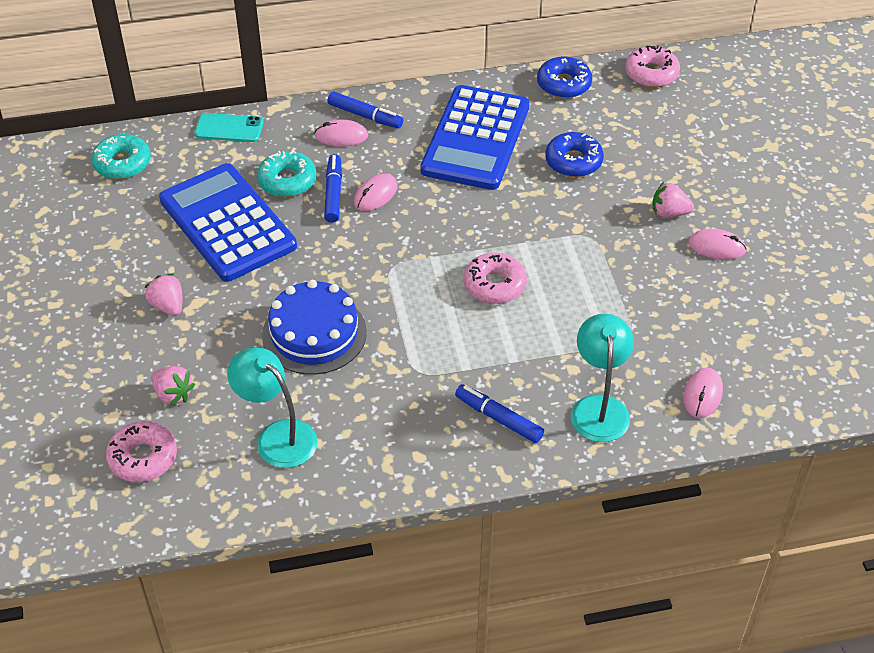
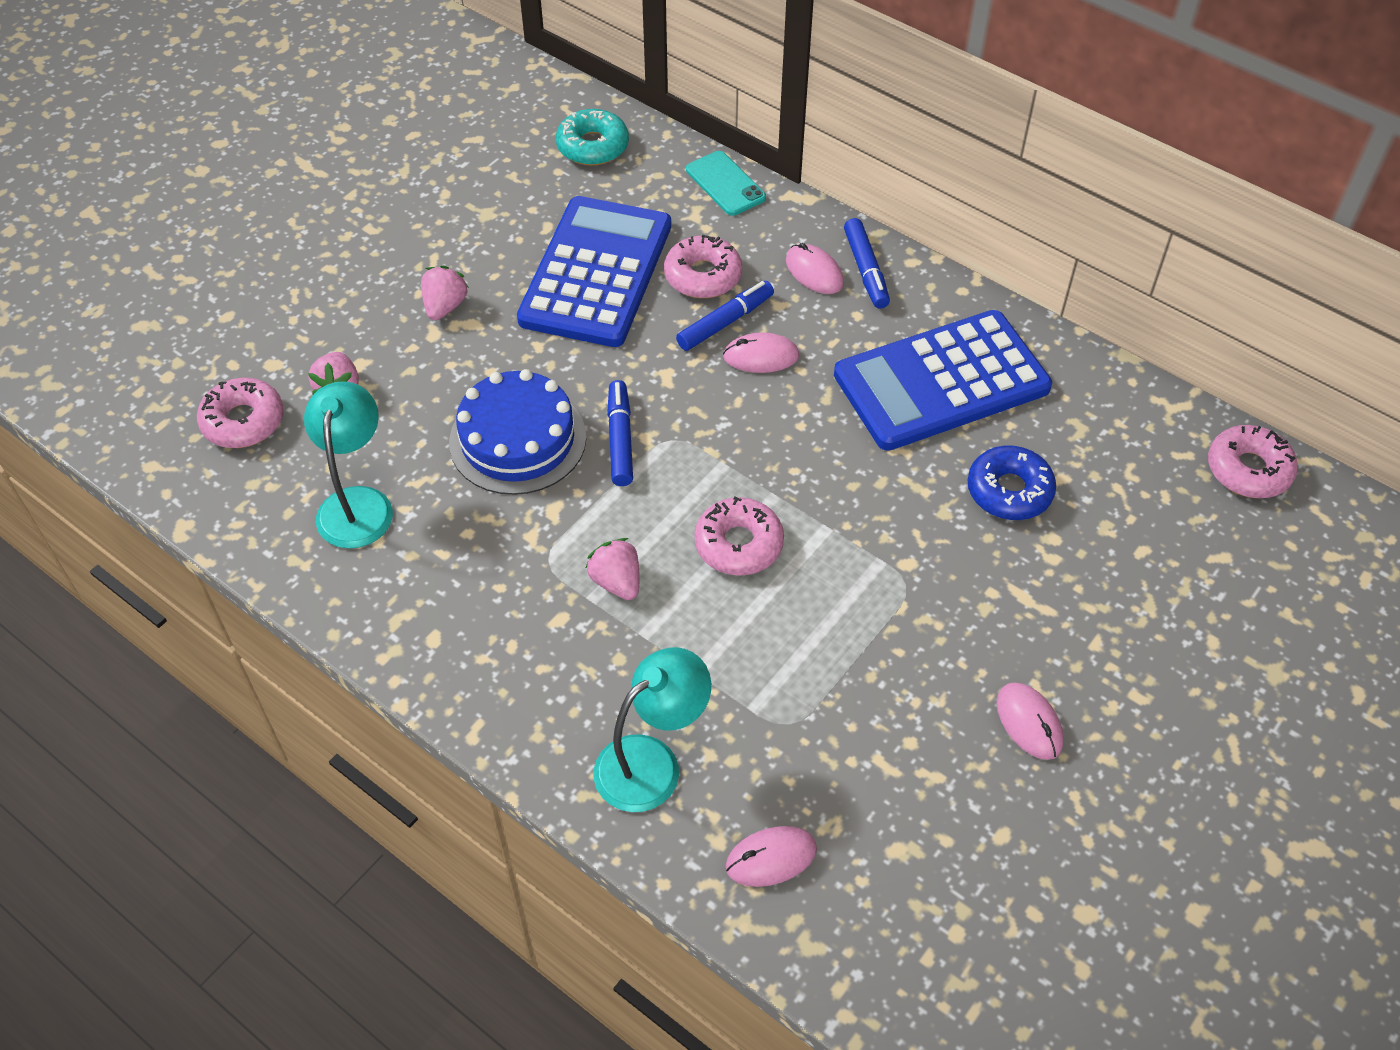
camera: 50 degrees right, 5 degrees up
turquoise donut [257,150,316,197] -> pink donut [664,235,742,298]
blue marker [455,384,544,443] -> blue marker moved to [607,380,633,486]
blue donut [537,57,592,98] -> none
pink strawberry [652,182,694,218] -> pink strawberry moved to [585,538,640,600]

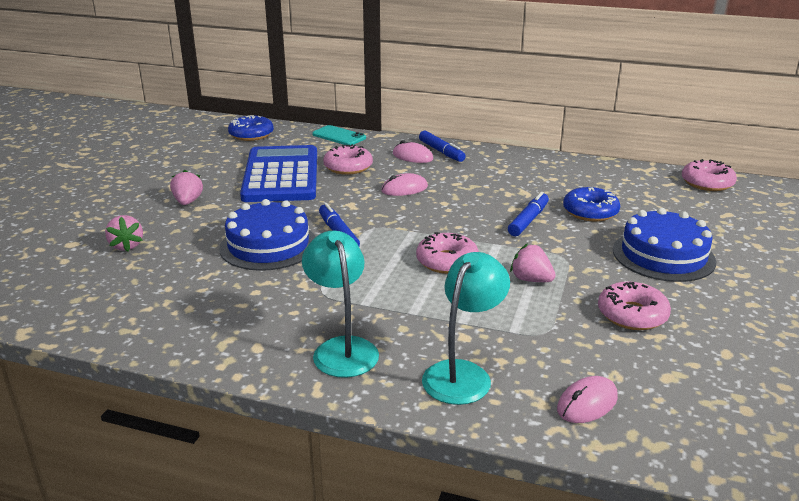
camera: 20 degrees left, 25 degrees down
pink donut [197,378,284,448] -> pink donut moved to [598,282,671,330]
turquoise lamp [304,381,393,549] -> turquoise lamp moved to [302,231,379,378]
turquoise donut [556,109,629,166] -> blue donut [228,115,274,141]
pink strawberry [585,538,640,600] -> pink strawberry moved to [510,244,556,282]
blue marker [676,281,774,351] -> blue marker moved to [508,192,549,236]
blue calculator [834,310,1052,451] -> none
pink mouse [997,682,1064,760] -> none
none -> blue cake [613,208,716,282]

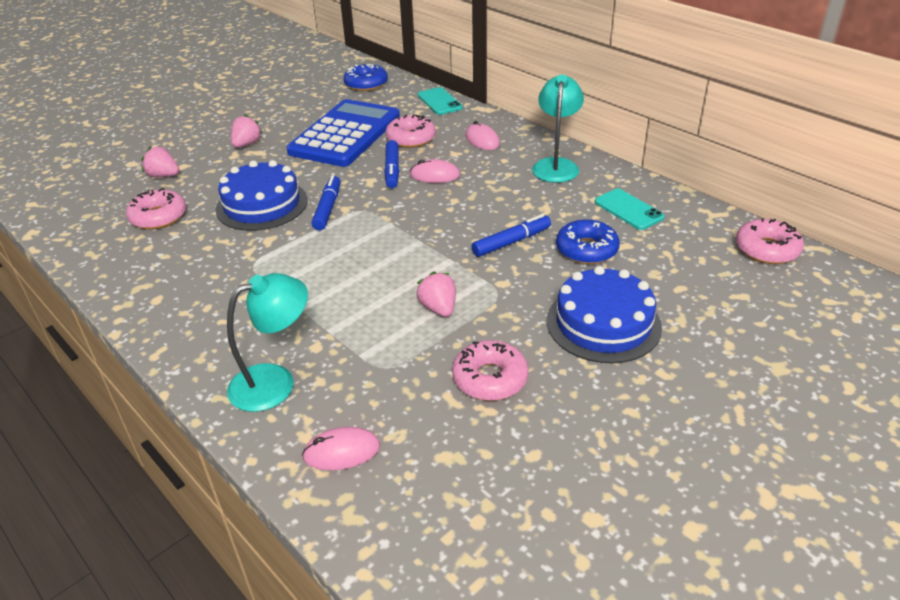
camera: 30 degrees right, 10 degrees up
pink strawberry [105,215,143,252] -> pink strawberry turned 105 degrees clockwise [142,146,179,177]
turquoise lamp [302,231,379,378] -> turquoise lamp moved to [532,75,584,183]
pink donut [416,232,479,274] -> pink donut moved to [126,188,186,229]
blue marker [419,131,466,162] -> blue marker moved to [384,140,399,188]
none -> turquoise phone [595,189,665,230]

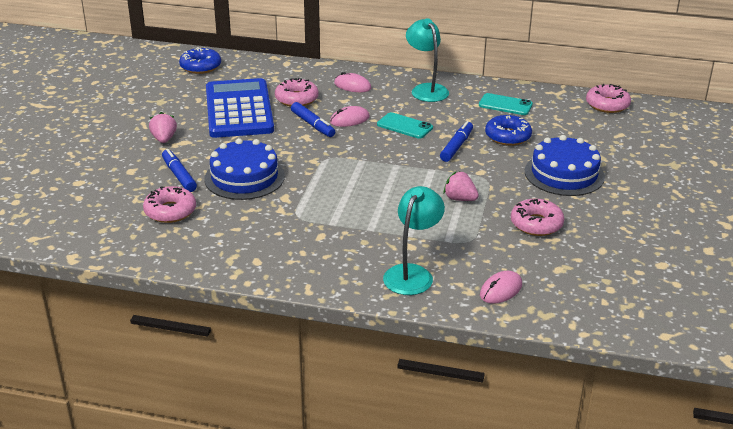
camera: 35 degrees left, 5 degrees down
pink strawberry [142,146,179,177] -> none
blue marker [311,175,340,230] -> blue marker moved to [162,149,197,192]
turquoise phone [418,87,463,115] -> turquoise phone moved to [377,112,433,139]

